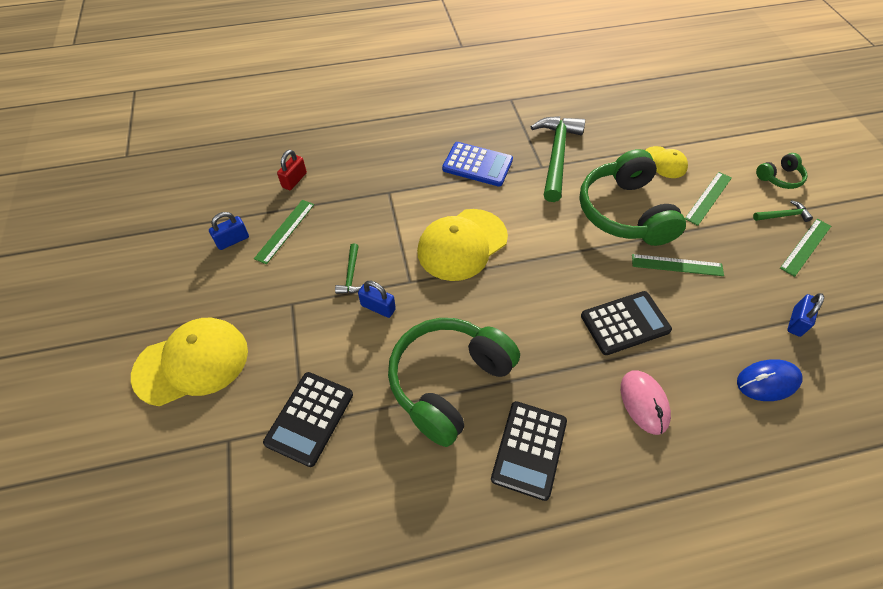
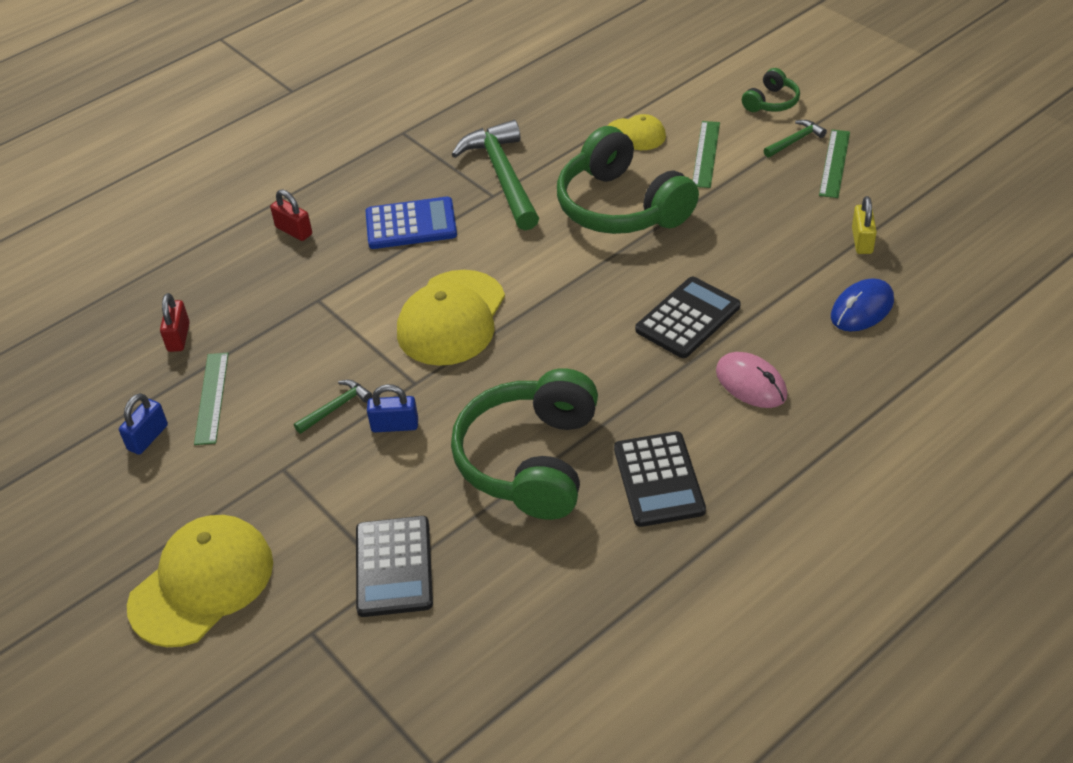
camera: 25 degrees left, 10 degrees down
green hammer [335,244,362,294] -> green hammer turned 105 degrees counterclockwise [294,380,372,434]
green ruler [632,254,724,276] -> none
blue padlock [787,293,824,337] -> yellow padlock [852,196,877,254]
none -> red padlock [270,189,312,241]

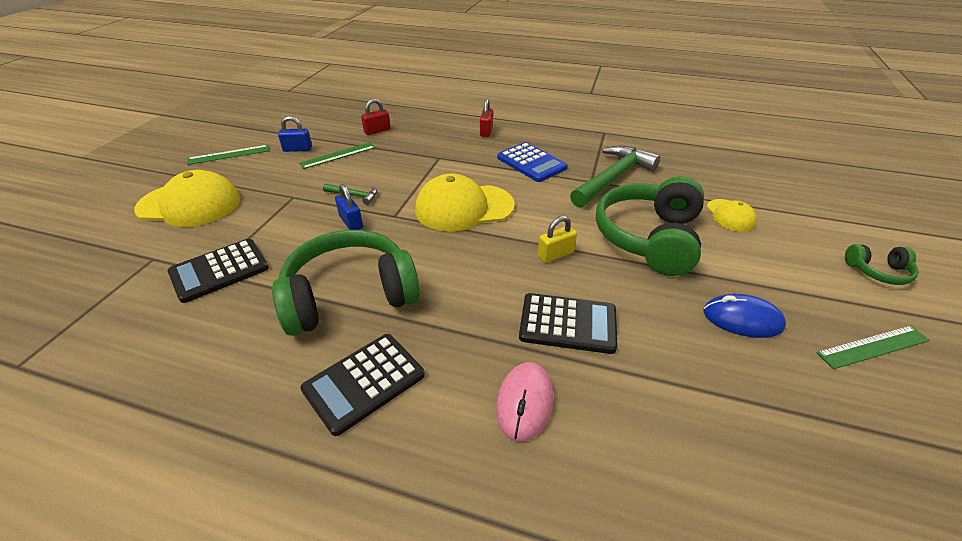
camera: 55 degrees right, 5 degrees down
green ruler [693,121,720,188] -> green ruler moved to [187,145,269,165]
green hammer [763,120,827,157] -> none
blue mouse [831,278,894,332] -> blue mouse moved to [703,294,786,338]
yellow padlock [852,196,877,254] -> yellow padlock moved to [538,216,577,263]

